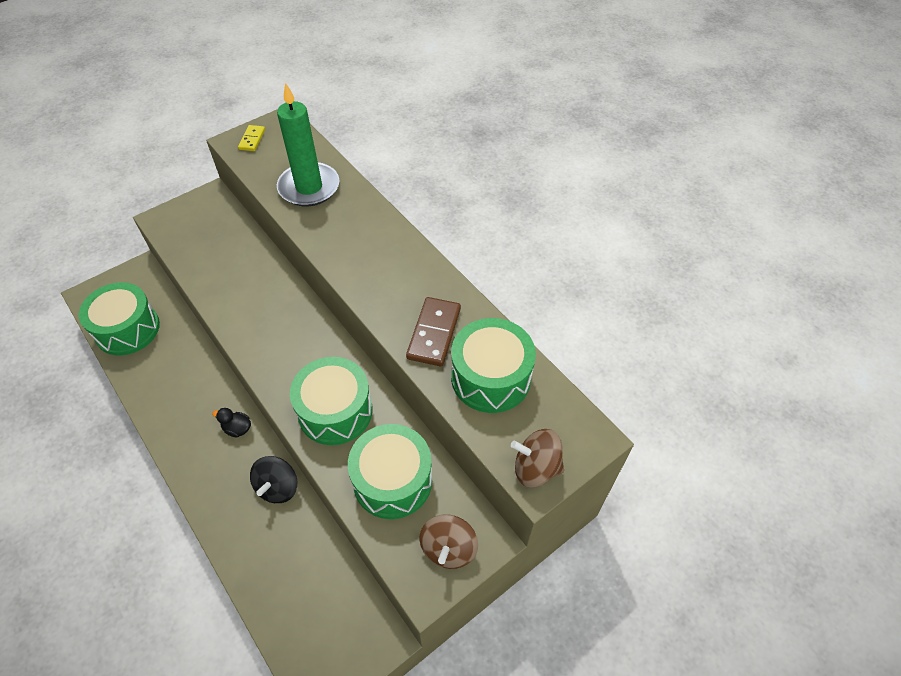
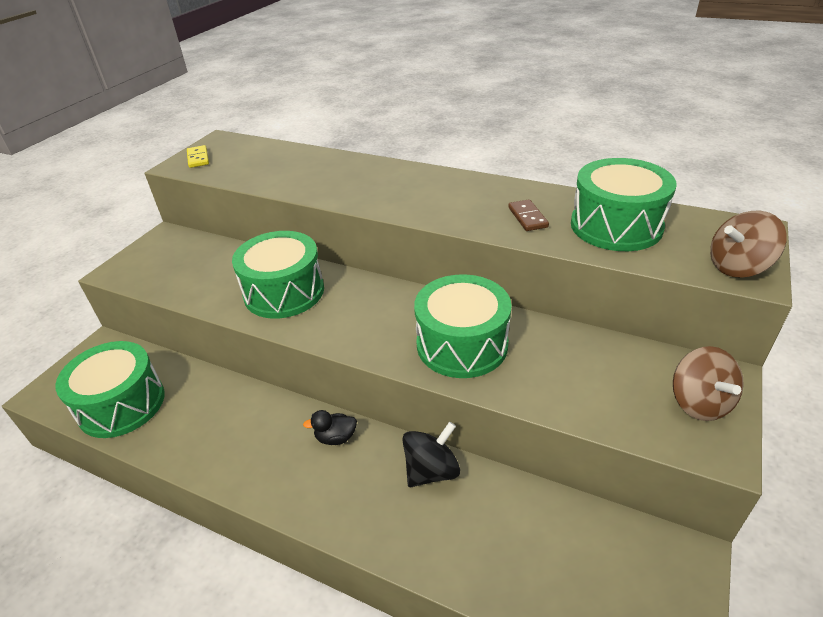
camera: 25 degrees left, 15 degrees down
black spinning top [250,456,297,503] -> black spinning top turned 120 degrees counterclockwise [402,422,460,487]
green candle [277,82,340,206] -> none
green drum [348,424,432,519] -> green drum moved to [232,231,324,319]
brown domino [406,297,461,366] -> brown domino [508,199,549,231], size x0.58

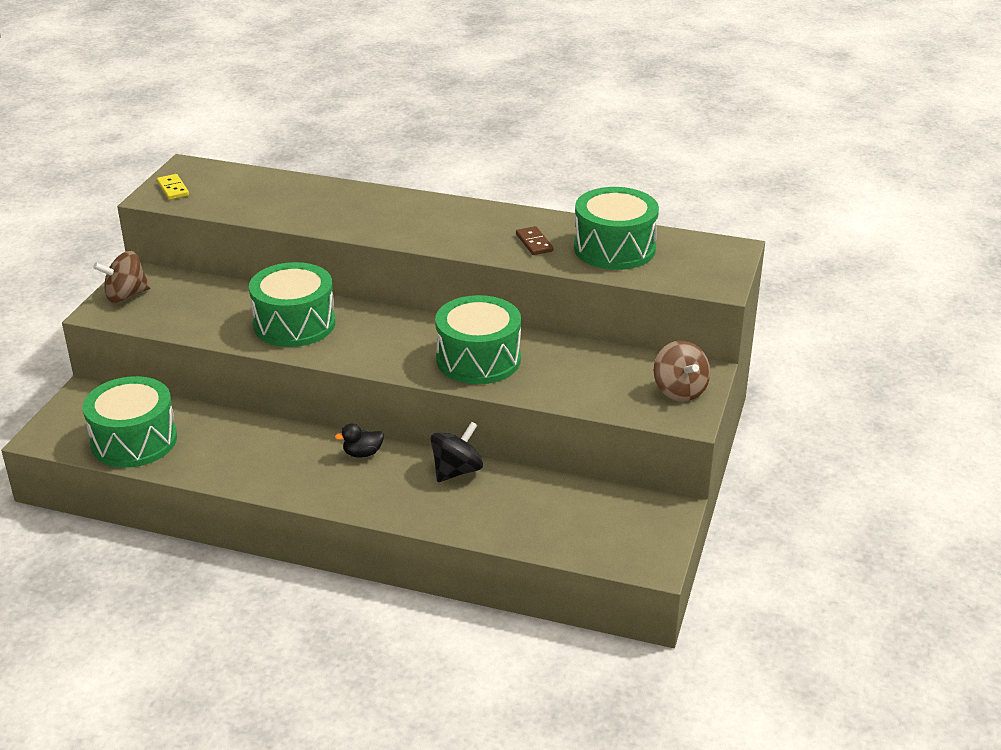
camera: 10 degrees left, 5 degrees down
brown spinning top [710,211,786,278] -> brown spinning top moved to [93,251,150,303]

